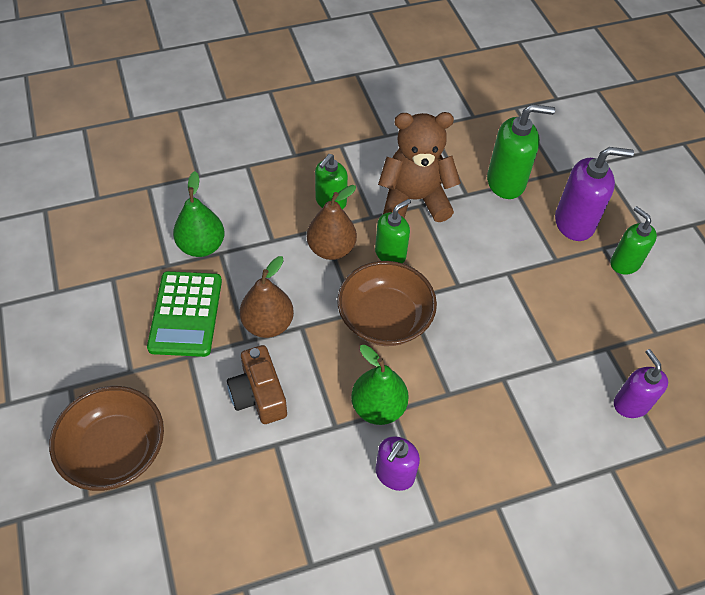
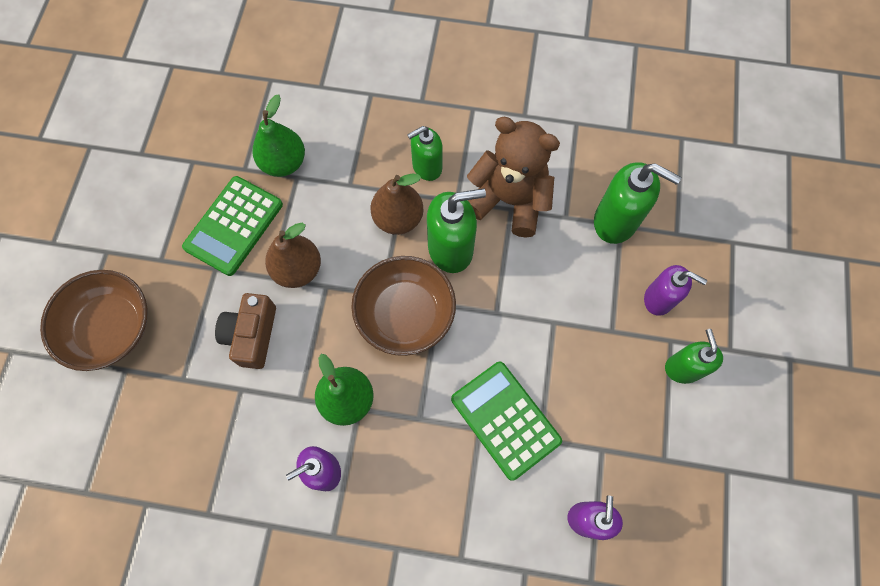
camera: 30 degrees right, 15 degrees up
green soap dispenser [375,199,411,263] -> green soap dispenser [427,188,486,273], size x1.51
purple soap dispenser [555,147,634,241] -> purple soap dispenser [644,265,707,316], size x0.66
none -> green calculator [451,361,562,481]

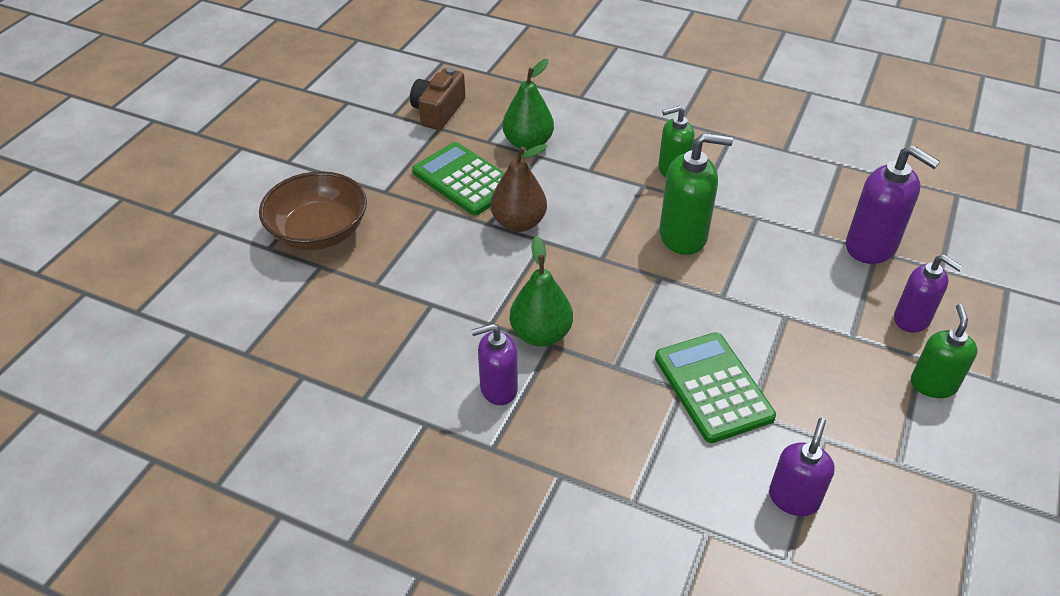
camera: 15 degrees right, 25 degrees down
green calculator [182,176,283,276] -> green calculator turned 90 degrees clockwise [412,142,504,215]
brown camera [215,293,276,369] -> brown camera moved to [410,67,466,130]
brown bowl [351,256,456,356] -> none
brown pear [370,173,423,235] -> none
brown teddy bear [467,117,560,238] -> none
green soap dispenser [594,162,681,244] -> purple soap dispenser [846,145,940,264]

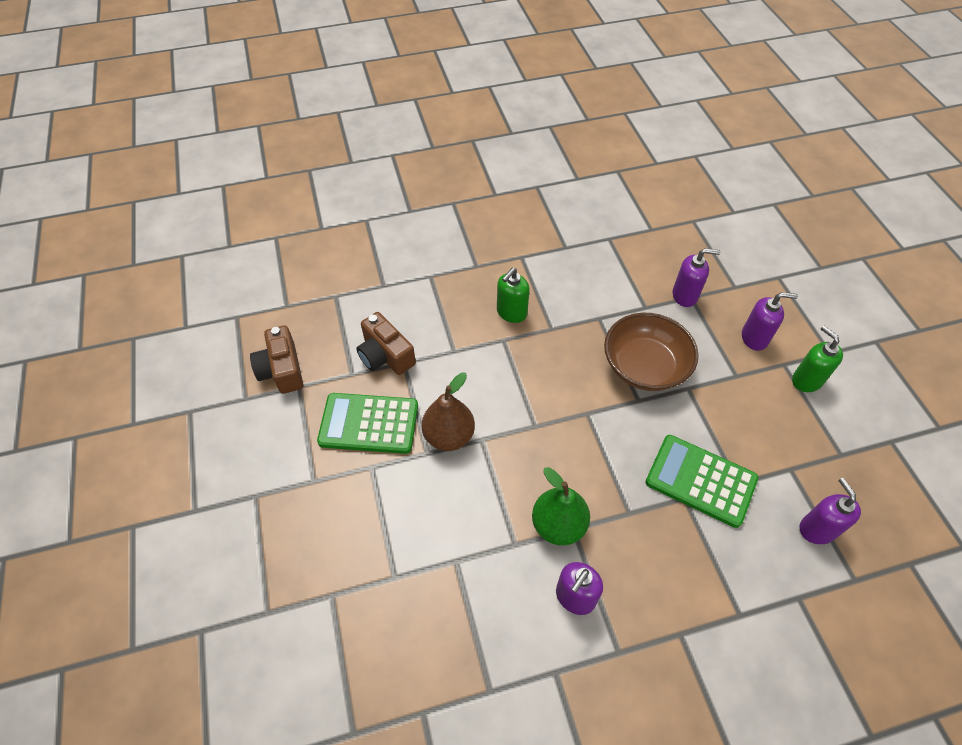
camera: 40 degrees left, 10 degrees up
brown bowl [259,171,367,250] -> brown bowl moved to [604,313,699,391]
green pear [502,59,554,151] -> brown camera [356,312,416,375]
green soap dispenser [660,133,733,255] -> none
purple soap dispenser [846,145,940,264] -> purple soap dispenser [673,248,720,307], size x0.66

